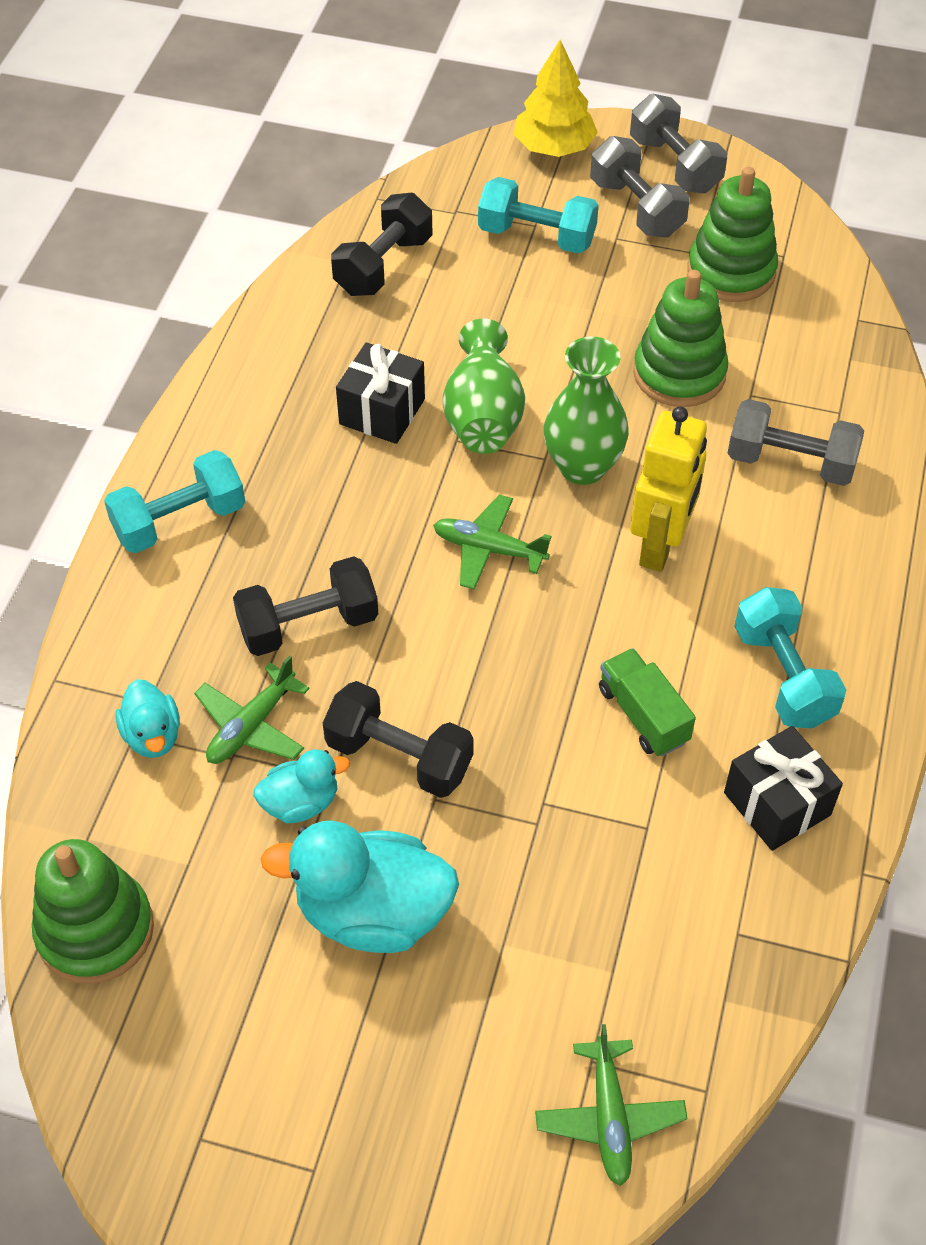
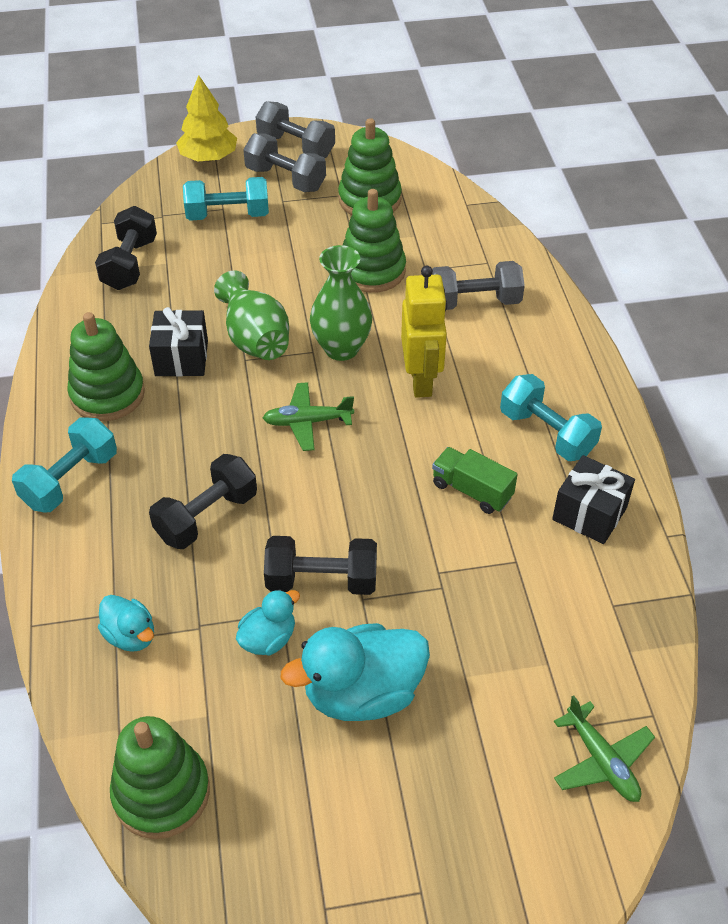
camera: 25 degrees left, 5 degrees down
green plane [194,656,310,764] -> none
none -> green stacking toy [67,312,145,421]

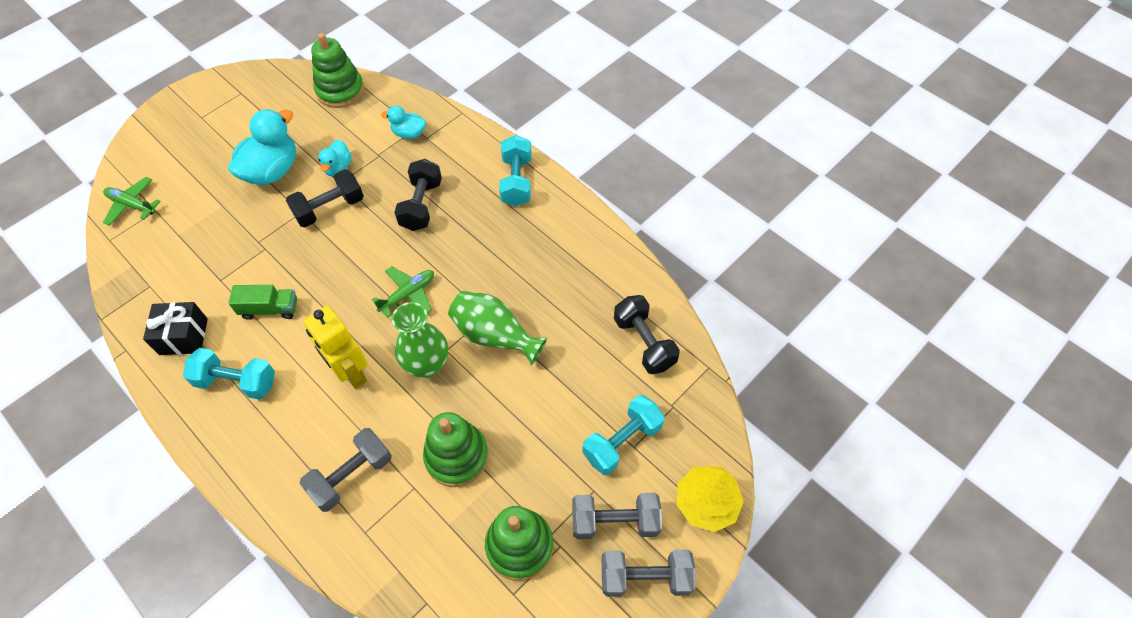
camera: 145 degrees right, 10 degrees up
green stacking toy [67,312,145,421] -> none
black gift [149,307,208,377] -> none

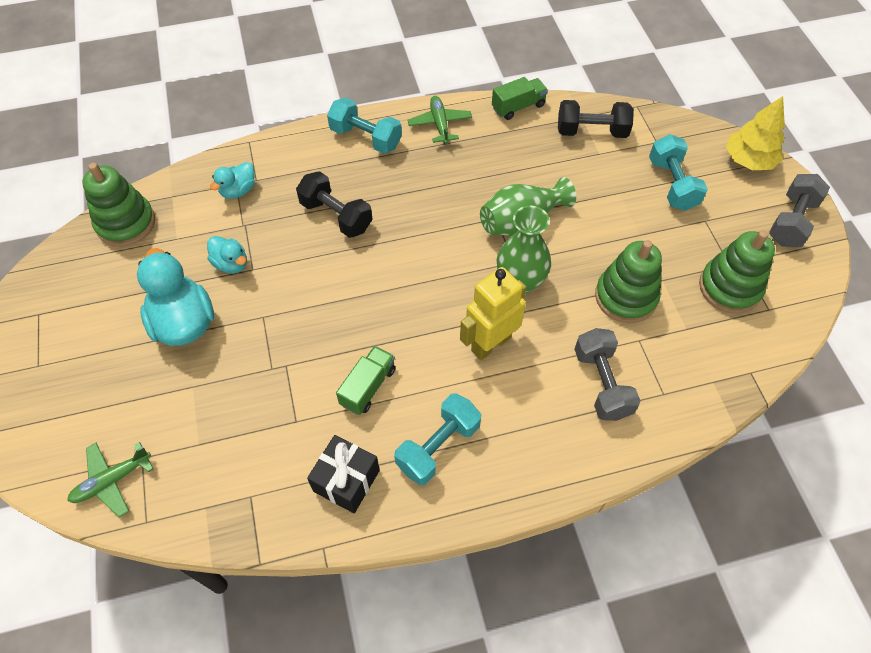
camera: 60 degrees left, 0 degrees up
black dumbbell [286,169,364,227] -> none
yellow robot [303,306,368,389] -> yellow robot turned 150 degrees clockwise [460,267,526,360]
green plane [372,266,434,318] -> green plane moved to [408,96,472,144]
grey dumbbell [572,493,662,539] -> none
none -> green truck [492,77,548,120]

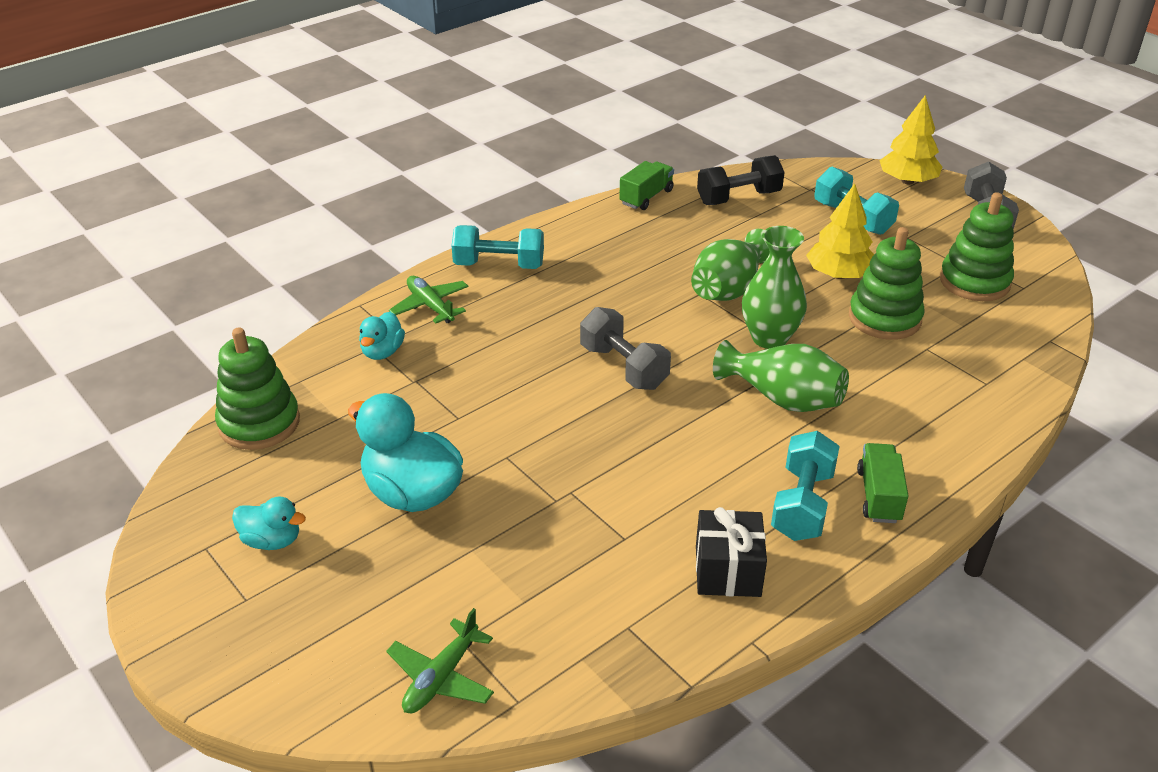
camera: 25 degrees left, 20 degrees down
turquoise duck [207,236,247,273] -> turquoise duck moved to [232,497,306,550]
black dumbbell [296,171,373,238] -> none
green truck [336,346,396,415] -> green truck moved to [857,443,908,523]
green plane [408,96,472,144] -> green plane moved to [389,276,469,324]
yellow robot [460,267,526,360] -> green vase [713,340,849,412]
grey dumbbell [575,328,640,421] -> grey dumbbell moved to [580,307,671,390]
none -> yellow tree [806,183,874,279]

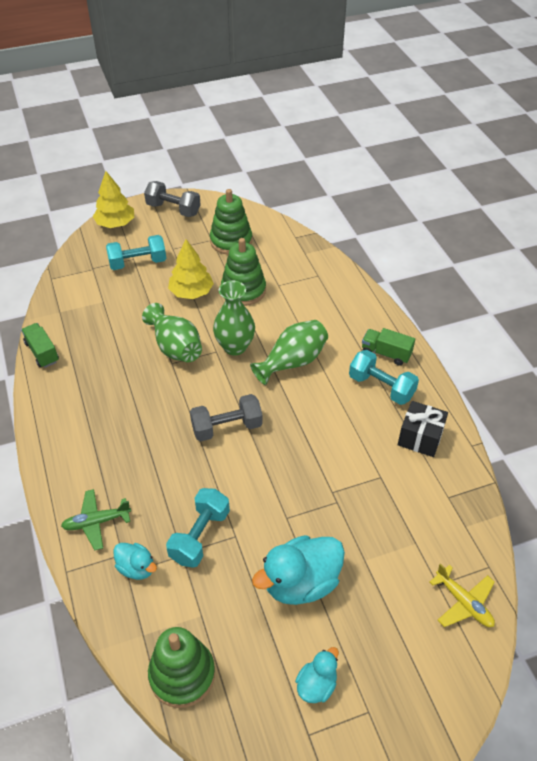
camera: 70 degrees left, 10 degrees up
green plane [386,608,494,713] -> yellow plane [430,563,495,627]
turquoise dumbbell [452,225,544,269] -> turquoise dumbbell moved to [166,488,230,568]
black dumbbell [697,155,785,205] -> none

